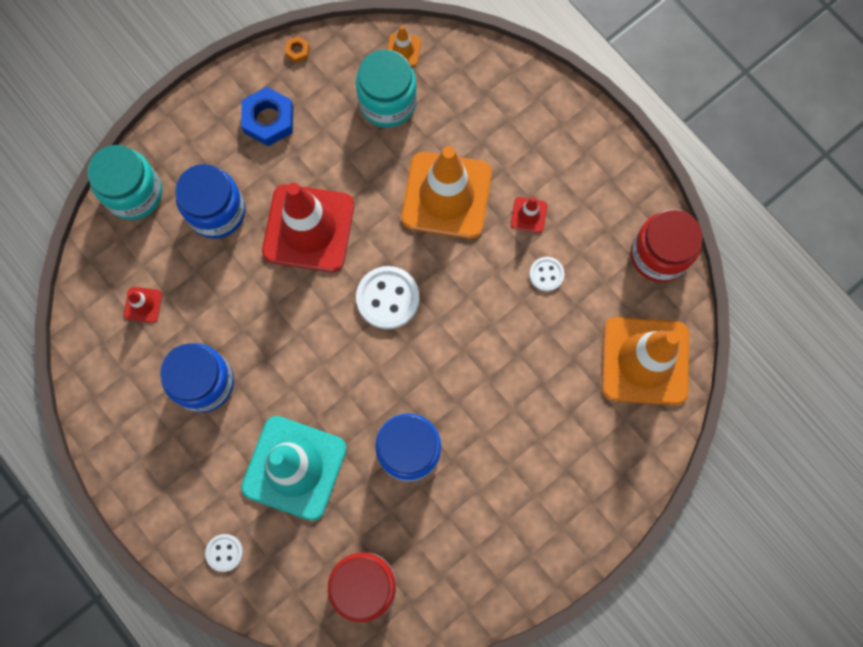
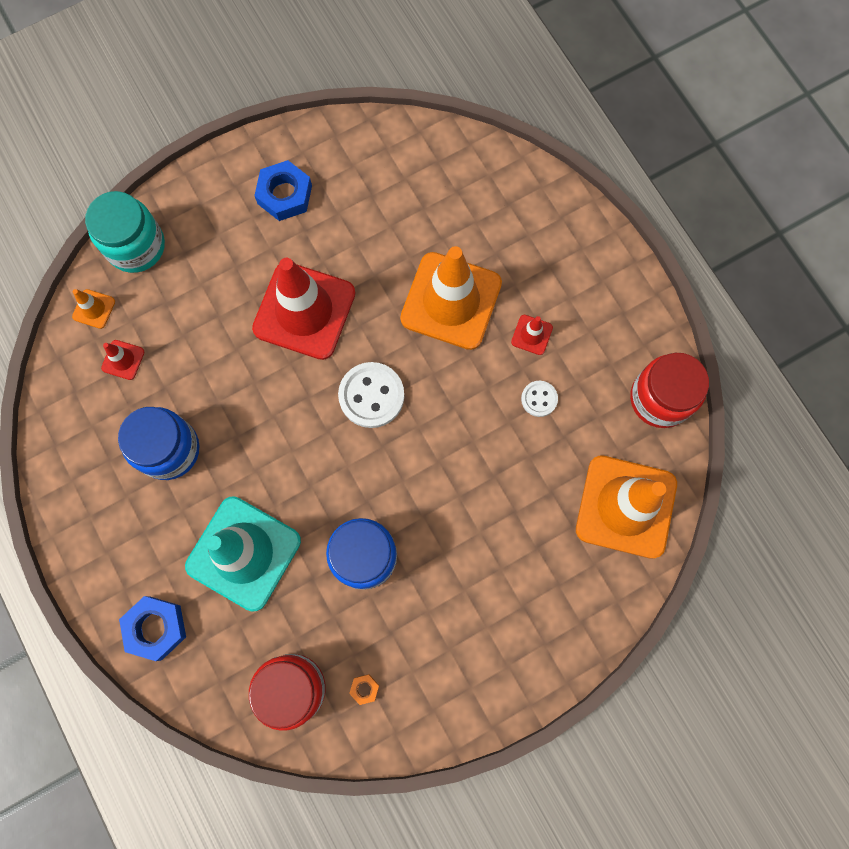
camera: 10 degrees right, 0 degrees up
blue jar [175,164,245,239] -> none
white button [205,534,243,572] -> blue nut [119,596,186,661]
orange nut [285,36,310,63] -> orange nut moved to [349,674,379,705]
turquoise jar [356,49,417,127] -> none
orange traffic cone [387,25,421,66] -> orange traffic cone moved to [72,289,115,329]

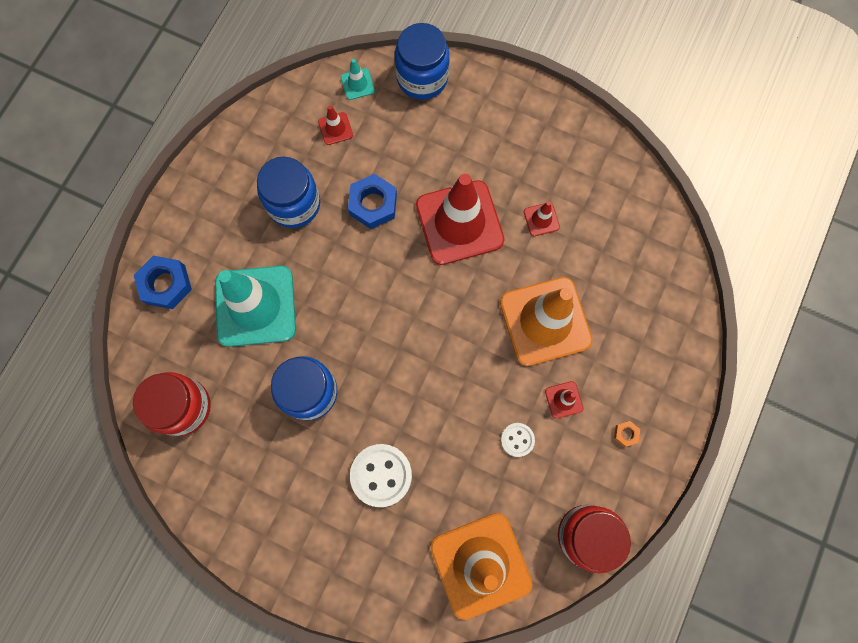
camera: 55 degrees right, 0 degrees up
orange traffic cone [72,289,115,329] -> turquoise traffic cone [341,59,375,100]
turquoise jar [85,191,165,273] -> blue jar [395,23,449,100]
blue nut [254,160,312,221] -> blue nut moved to [348,174,397,229]
white button [338,362,404,428] -> white button moved to [350,444,412,507]
orange nut [349,674,379,705] -> orange nut moved to [614,421,640,447]
none -> red traffic cone [524,201,560,236]

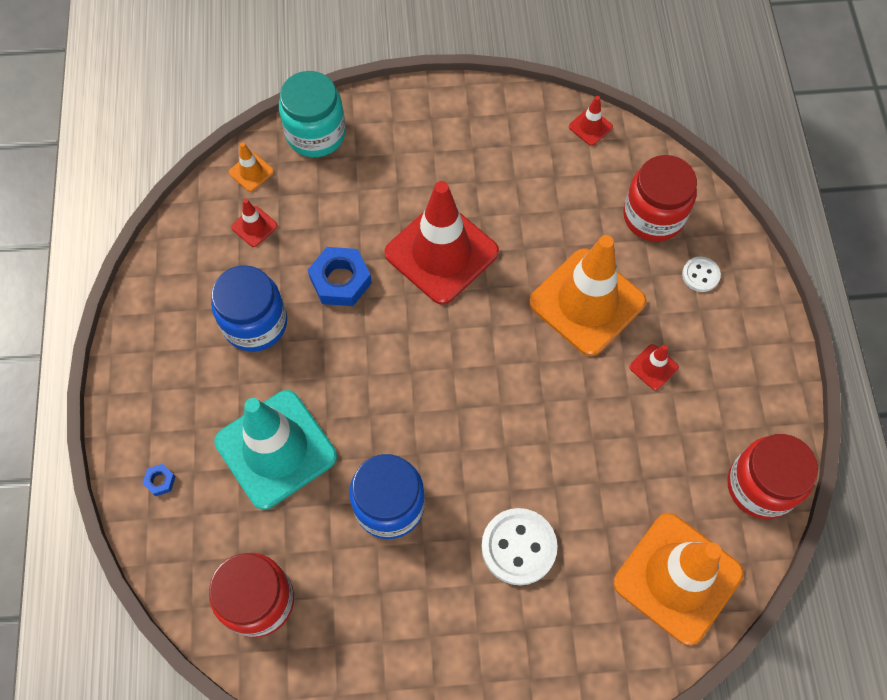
camera: 30 degrees left, 10 degrees down
blue nut [134,256,192,309] -> blue nut [142,464,176,496], size x0.46
turquoise traffic cone [341,59,375,100] -> orange traffic cone [229,142,274,192]
blue jar [395,23,449,100] -> turquoise jar [279,71,346,157]
white button [501,423,535,457] -> white button moved to [682,257,721,292]
red traffic cone [524,201,560,236] -> red traffic cone moved to [569,96,613,146]
orange nut [614,421,640,447] -> none
none -> red jar [623,155,697,242]

